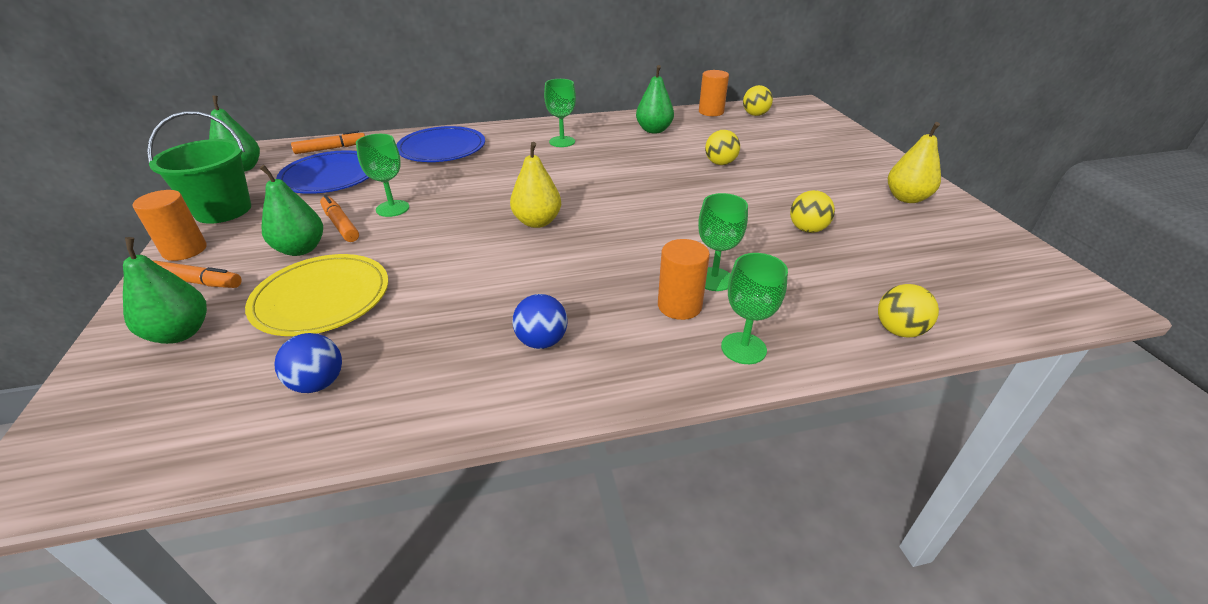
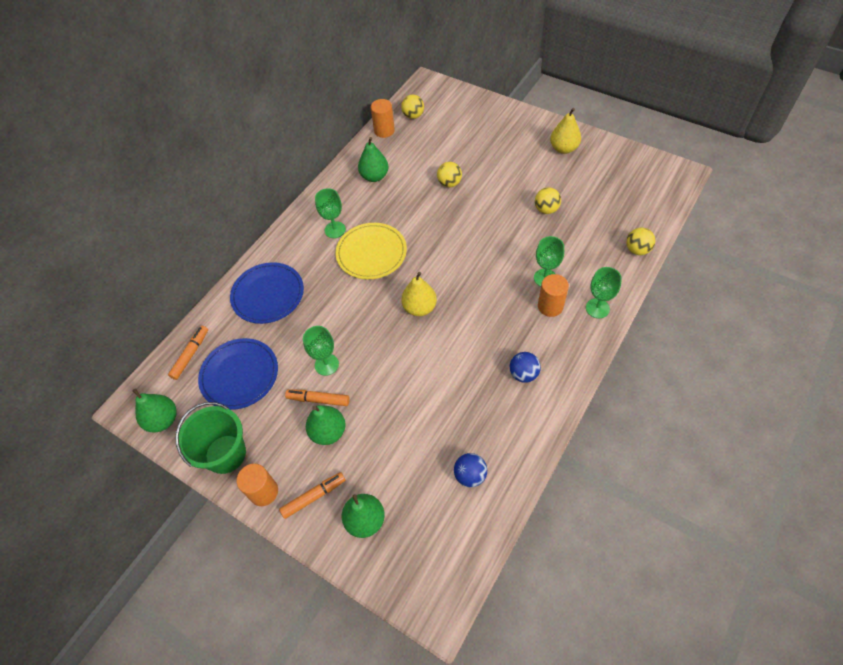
camera: 40 degrees left, 20 degrees up
yellow plate [245,254,388,336] -> yellow plate moved to [335,223,407,279]

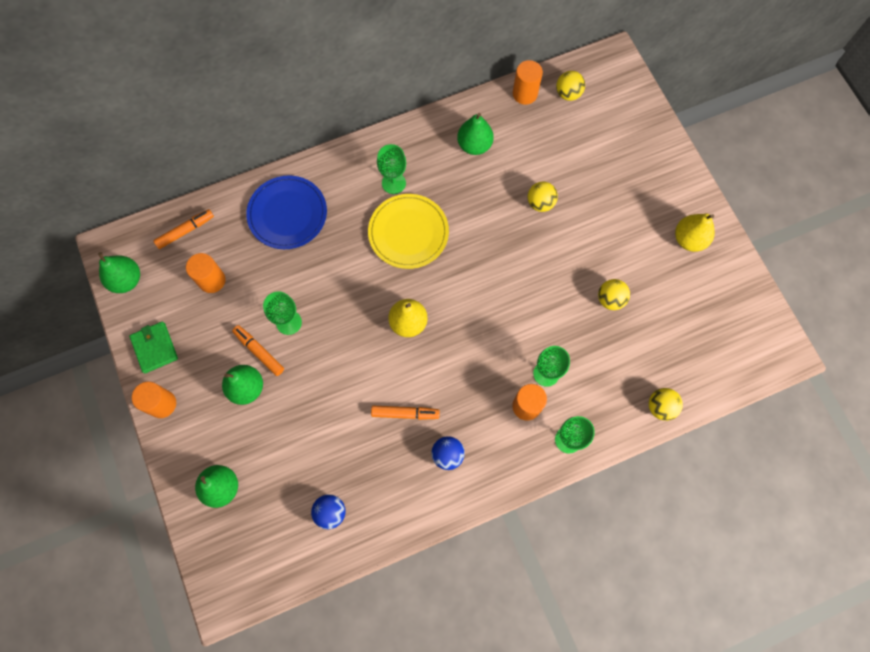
camera: 30 degrees right, 15 degrees up
green bucket [175,402,246,474] -> green wallet [129,322,178,373]
blue plate [198,338,278,410] -> orange cylinder [186,253,226,293]
orange marker [279,472,345,519] -> orange marker moved to [371,406,440,420]

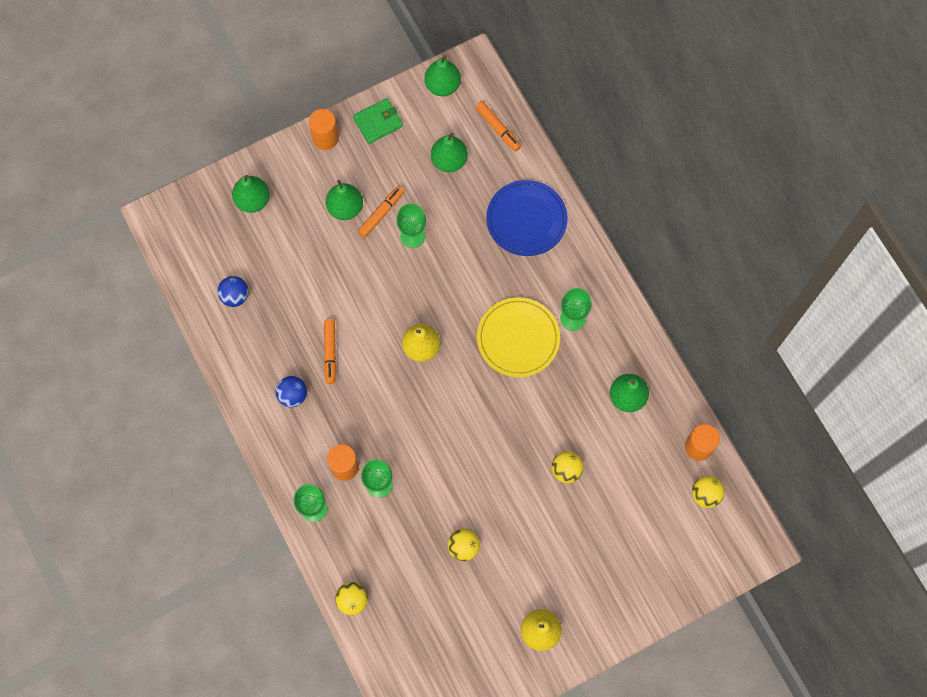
camera: 85 degrees right, 0 degrees up
orange cylinder [186,253,226,293] -> green pear [431,133,468,172]

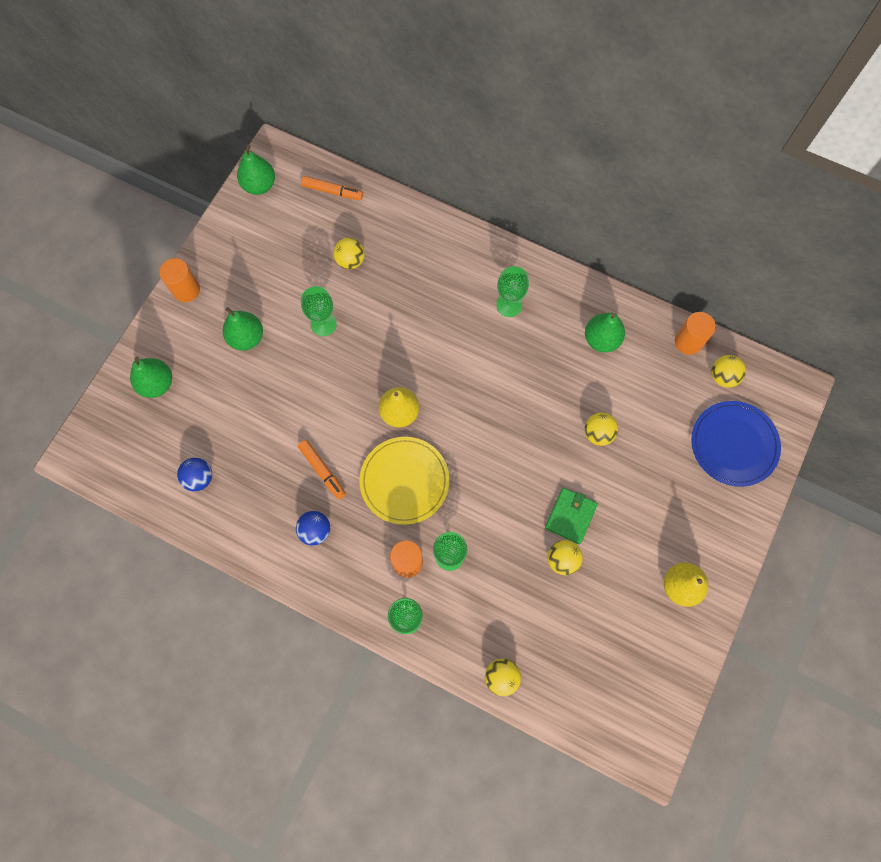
camera: 35 degrees left, 0 degrees up
green wallet [353,98,403,144] -> green wallet moved to [545,488,598,544]
orange marker [358,186,404,238] -> none
green pear [431,133,468,172] -> none
yellow plate [477,297,560,377] -> yellow plate moved to [359,437,450,525]
blue plate [486,180,568,256] -> blue plate moved to [691,401,781,487]
none -> yellow ball [333,238,365,269]

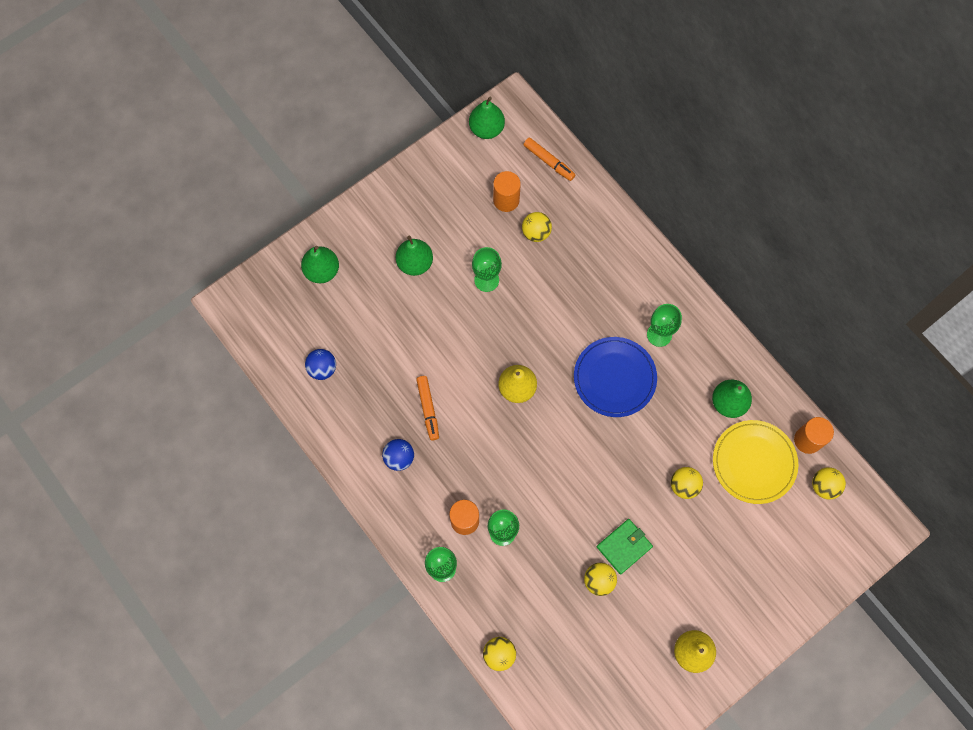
camera: 25 degrees right, 0 degrees up
orange cylinder [159,258,200,302] -> orange cylinder moved to [493,171,521,212]
yellow plate [359,437,450,525] -> yellow plate moved to [713,420,798,504]
blue plate [691,401,781,487] -> blue plate moved to [574,337,657,417]

